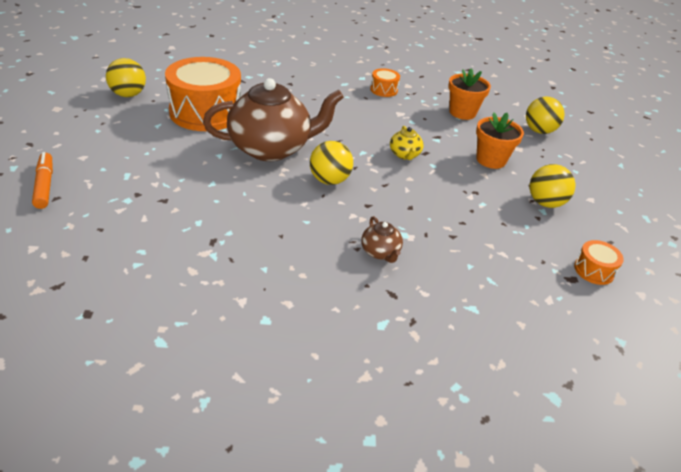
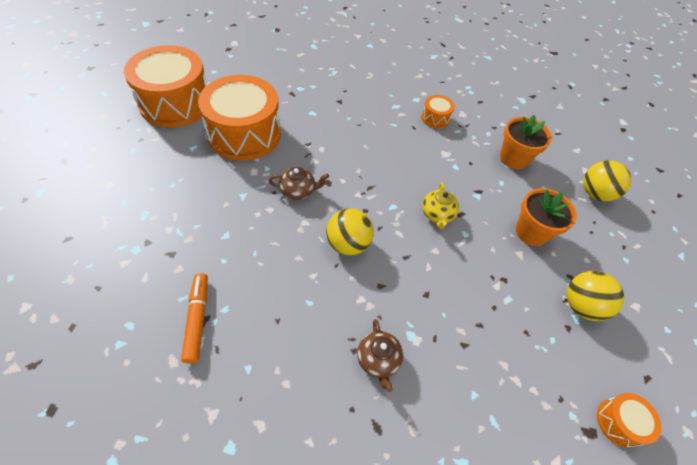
camera: 10 degrees right, 15 degrees up
orange marker [32,152,53,209] -> orange marker moved to [181,273,208,364]
yellow ball [106,58,146,97] -> orange drum [124,45,207,127]
brown teapot [203,78,344,161] -> brown teapot [269,167,329,200], size x0.42

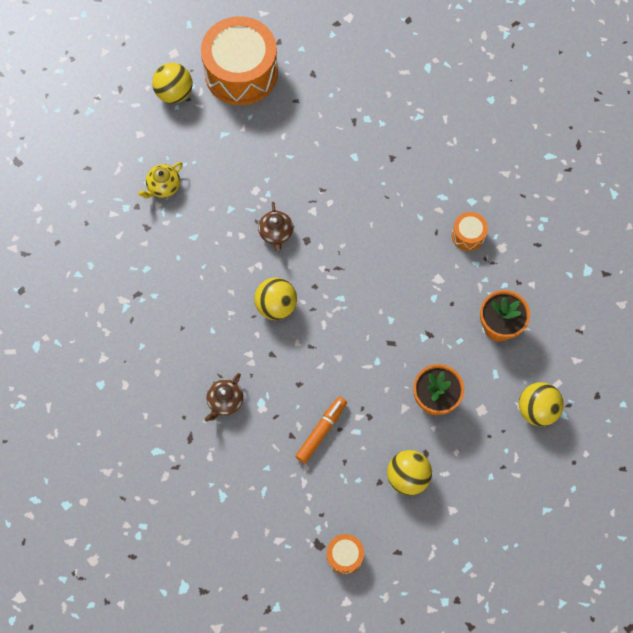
camera: 45 degrees right, 15 degrees up
orange marker [181,273,208,364] -> orange marker moved to [295,397,347,463]
orange drum [198,75,281,161] -> none
brown teapot [269,167,329,200] -> brown teapot turned 45 degrees clockwise [258,202,293,252]
yellow teapot [422,182,459,229] -> yellow teapot moved to [138,162,183,198]
none -> yellow ball [152,63,193,103]

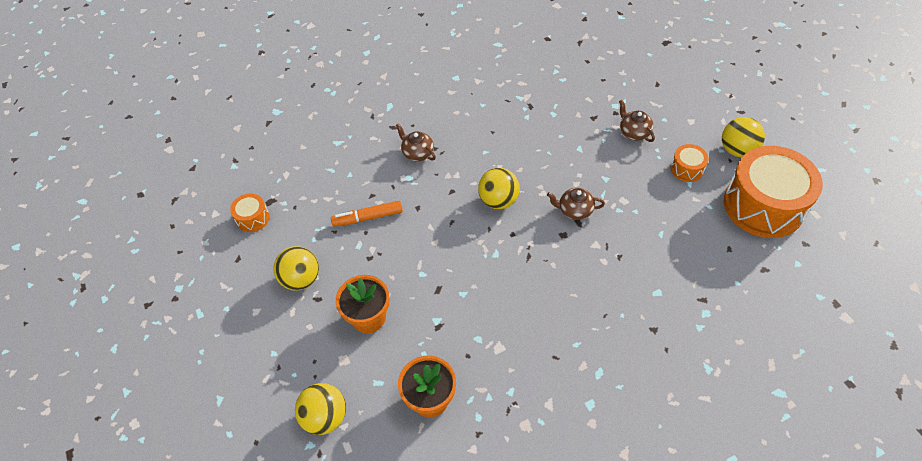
camera: 105 degrees right, 15 degrees down
yellow teapot [138,162,183,198] -> brown teapot [619,100,655,142]
orange marker [295,397,347,463] -> orange marker turned 120 degrees clockwise [331,201,403,227]
orange drum [452,212,488,251] -> orange drum moved to [671,144,709,182]

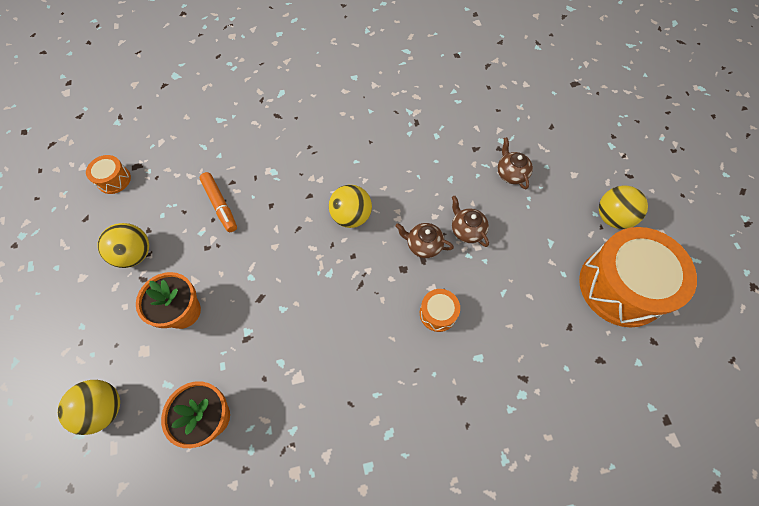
camera: 10 degrees right, 10 degrees up
orange marker [331,201,403,227] -> orange marker turned 120 degrees counterclockwise [200,172,237,232]
brown teapot [395,124,436,161] -> brown teapot moved to [452,196,489,247]
orange drum [671,144,709,182] -> orange drum moved to [420,289,460,332]

